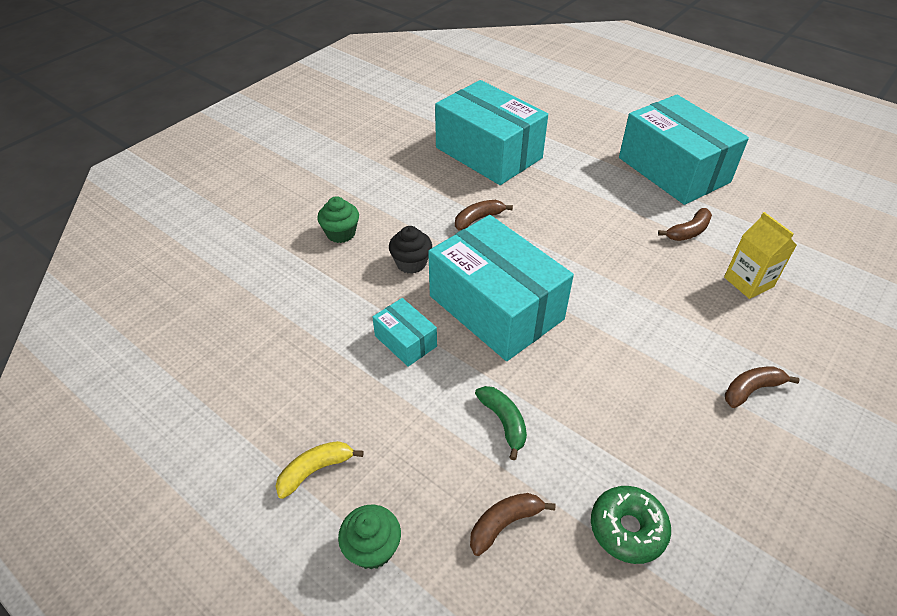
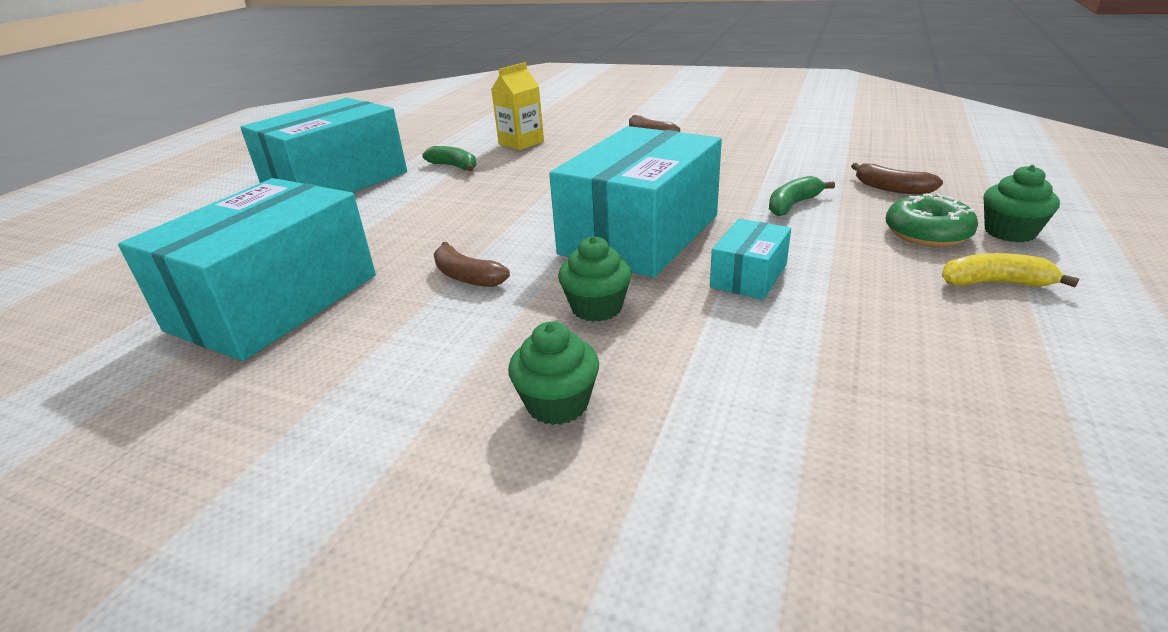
camera: 105 degrees left, 15 degrees down
yellow banana [276,441,364,499] -> yellow banana turned 150 degrees clockwise [942,253,1080,287]
black cupcake [389,226,432,274] -> green cupcake [558,236,632,322]
green donut [591,486,671,564] -> green donut moved to [886,193,978,247]
brown banana [658,208,712,241] -> green banana [422,146,476,171]

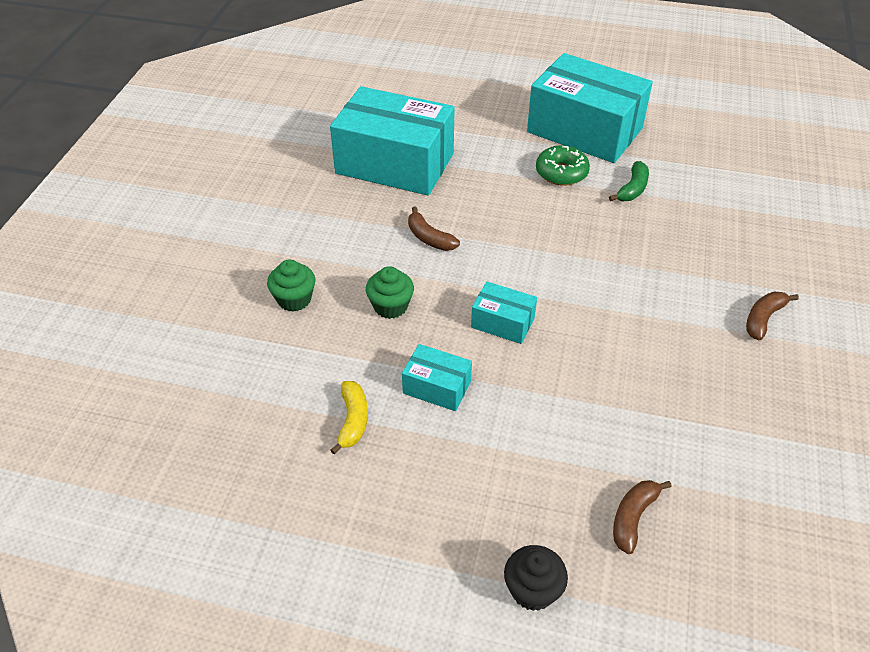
camera: 80 degrees right, 15 degrees up
brown banana [434,242,510,287] -> brown banana turned 75 degrees counterclockwise [408,207,460,251]
yellow carton [491,62,544,150] -> none
turquoise box [549,126,722,278] -> turquoise box [471,282,537,344], size x0.45
green banana [769,176,835,216] -> none
green donut [886,193,978,247] -> green donut moved to [536,145,590,186]
yellow banana [942,253,1080,287] -> yellow banana moved to [330,381,368,454]
green cupcake [984,165,1060,242] -> black cupcake [504,545,568,611]

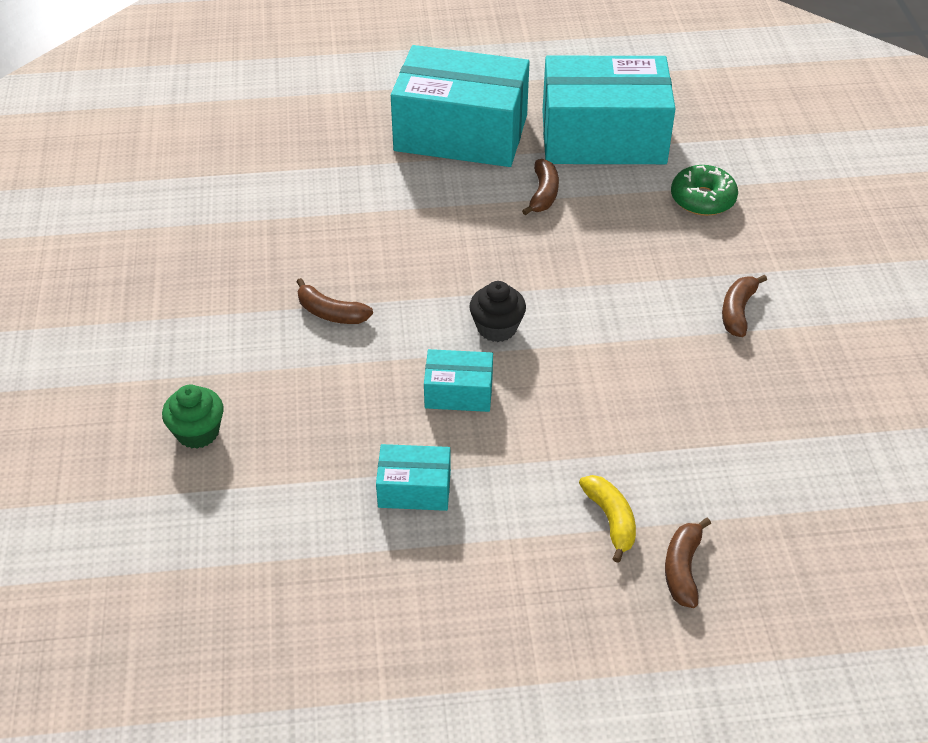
camera: 20 degrees left, 0 degrees up
turquoise box [330,86,455,196] -> turquoise box moved to [542,56,676,164]
yellow banana [330,381,368,454] -> yellow banana moved to [579,475,636,563]
green cupcake [366,266,414,319] -> none
black cupcake [504,545,568,611] -> black cupcake moved to [469,281,526,342]
green donut [536,145,590,186] -> green donut moved to [671,165,738,216]
green banana [609,161,649,201] -> brown banana [522,159,559,215]

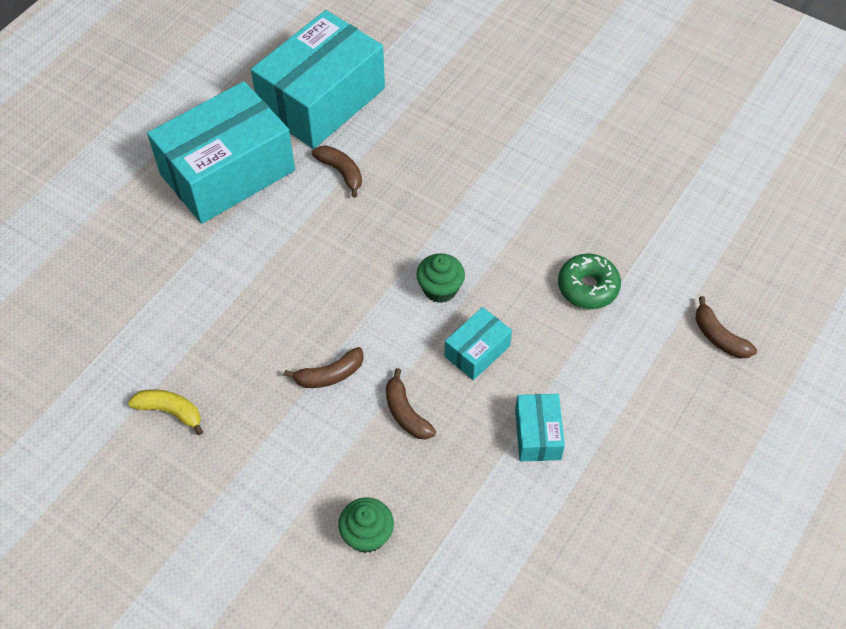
camera: 50 degrees left, 10 degrees up
turquoise box [376,444,451,511] -> turquoise box turned 45 degrees counterclockwise [515,394,565,461]
black cupcake [469,281,526,342] -> green cupcake [416,253,465,303]
yellow banana [579,475,636,563] -> yellow banana moved to [128,390,203,435]
green donut [671,165,738,216] -> green donut moved to [558,254,621,309]
brown banana [722,275,767,337] -> brown banana moved to [386,368,436,439]

